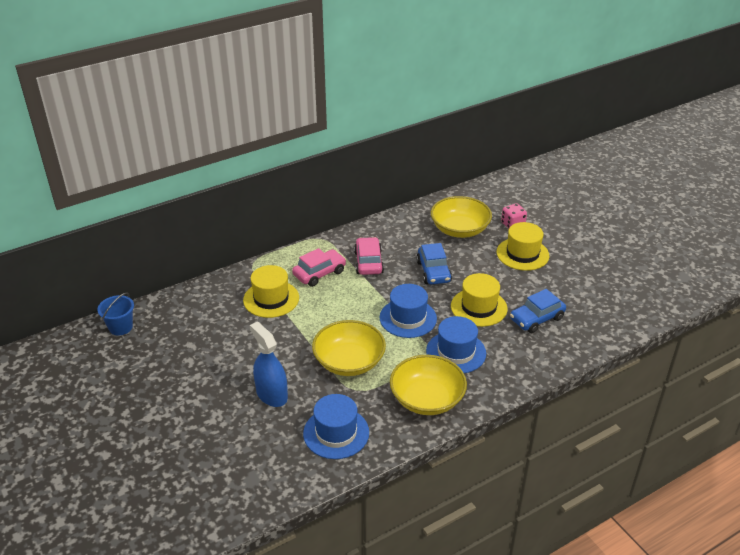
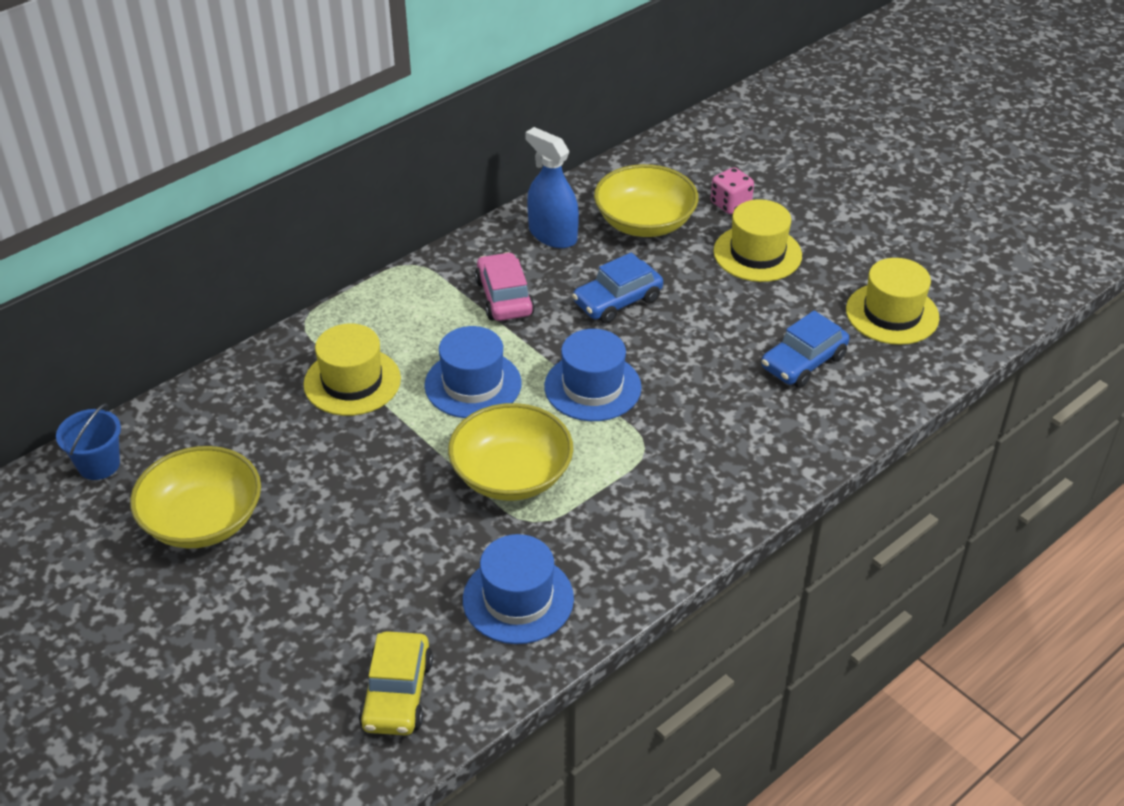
camera: 10 degrees left, 5 degrees up
blue spray bottle [250,322,288,407] -> blue spray bottle moved to [525,127,579,248]
pink car [292,248,346,287] -> none
yellow bowl [390,355,467,415] -> yellow bowl moved to [130,446,261,548]
blue car [416,243,452,285] -> blue car turned 75 degrees clockwise [572,252,663,324]
blue hat [426,316,486,373] -> blue hat moved to [424,326,522,418]
yellow hat [451,273,508,327] -> yellow hat moved to [846,258,939,345]
none -> yellow car [359,631,433,735]

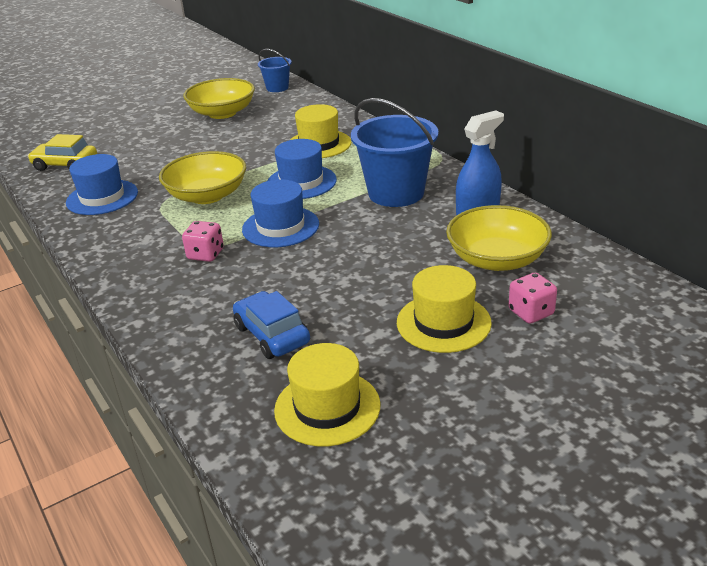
camera: 100 degrees right, 10 degrees down
pink car [475,252,535,321] -> blue bucket [351,98,438,207]
blue car [572,252,663,324] -> none
none -> pink dice [182,221,224,262]

